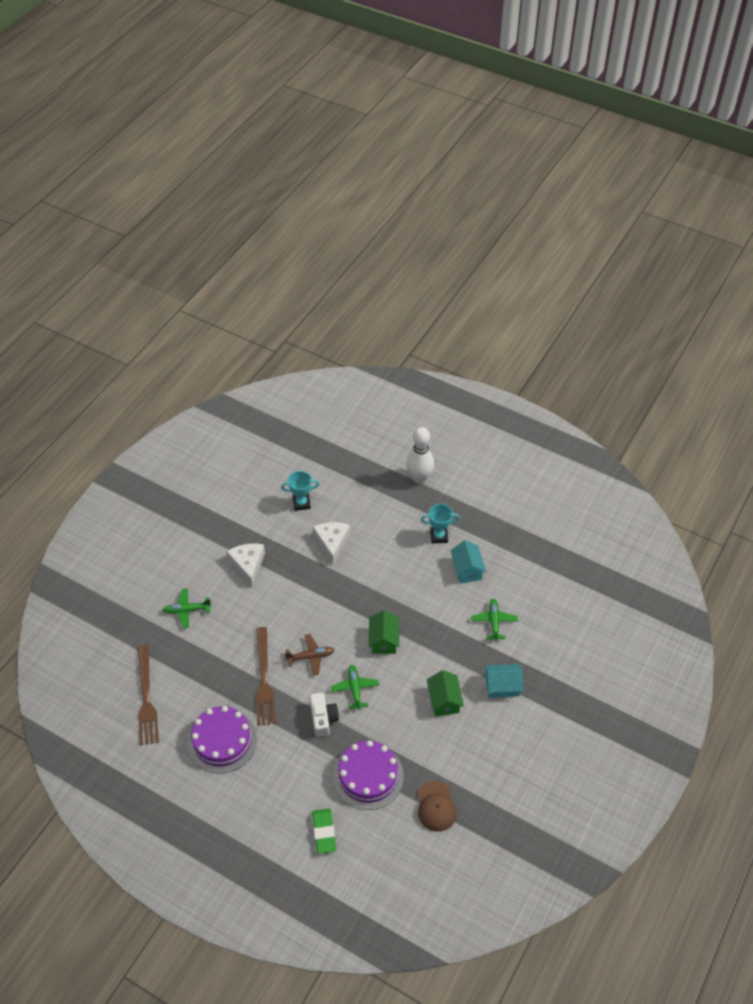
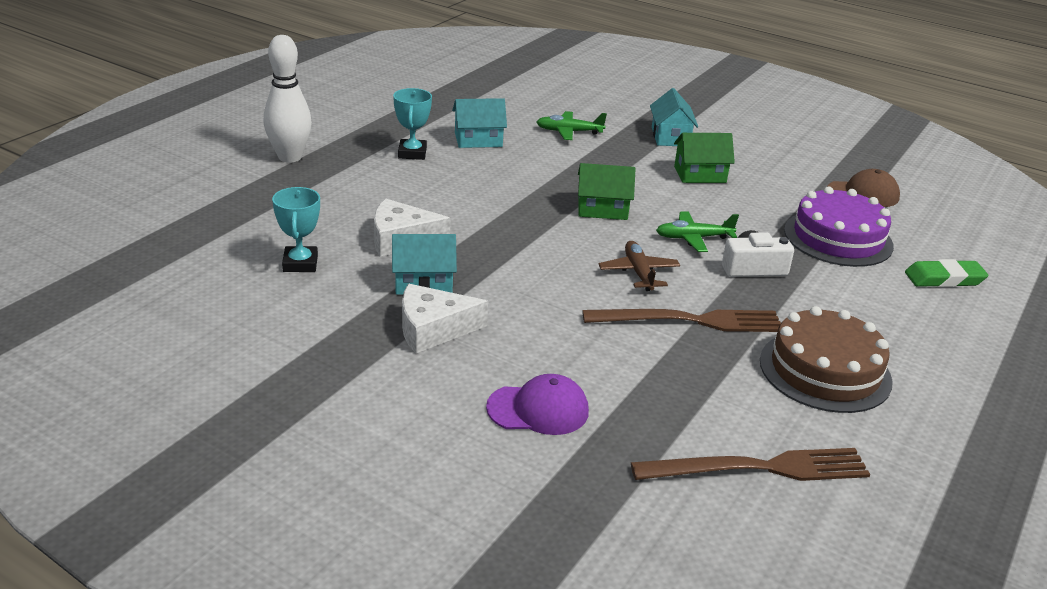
camera: 90 degrees left, 20 degrees down
green plane [163,588,211,628] -> purple cap [486,374,589,435]
purple cake [187,706,257,774] -> brown cake [760,306,893,413]
none -> turquoise house [392,234,457,295]

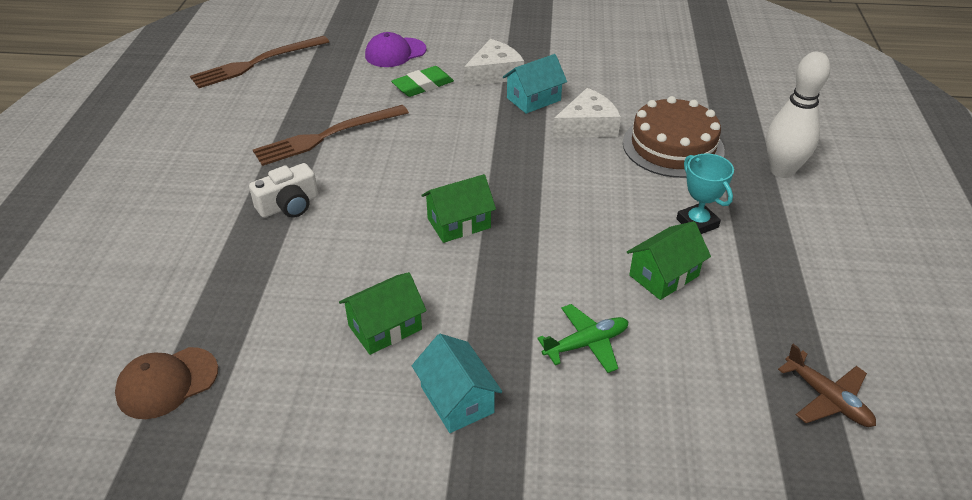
camera: 155 degrees right, 10 degrees up
turquoise trophy [272,187,320,272] -> none
turquoise house [452,98,507,148] -> green house [627,221,711,300]
brown plane [599,241,680,291] -> brown plane moved to [778,344,876,427]
green plane [656,212,739,252] -> none
brown cake [760,306,893,413] -> brown cake moved to [623,96,725,178]
purple cake [784,186,894,267] -> none
green eraser [905,259,989,287] -> green eraser moved to [391,66,454,97]

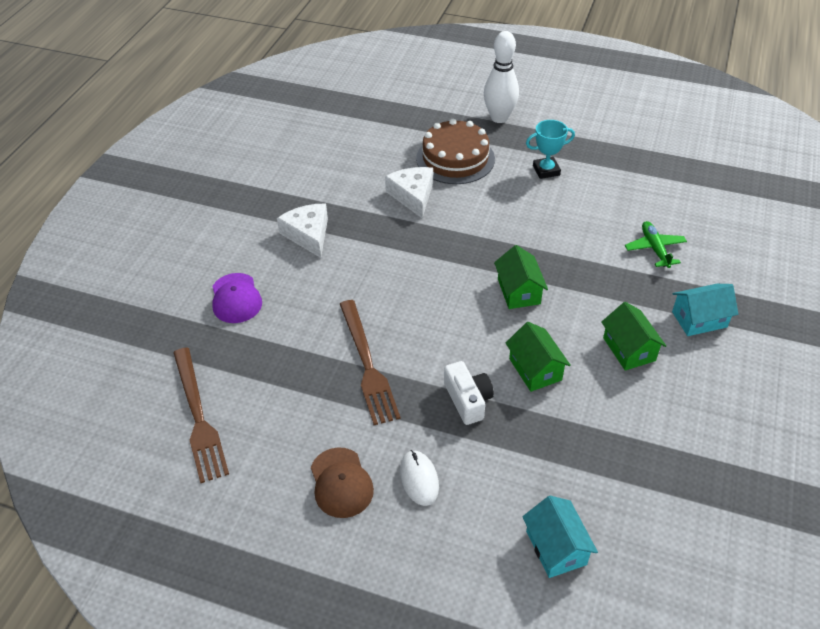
camera: 75 degrees left, 5 degrees up
brown cap [115,347,218,419] -> brown cap moved to [311,447,374,518]
green eraser [391,66,454,97] -> none
turquoise house [503,54,567,114] -> turquoise house moved to [522,496,598,578]
green house [627,221,711,300] -> green house moved to [506,322,571,392]
brown plane [778,344,876,427] -> none
none -> white mouse [400,450,439,506]

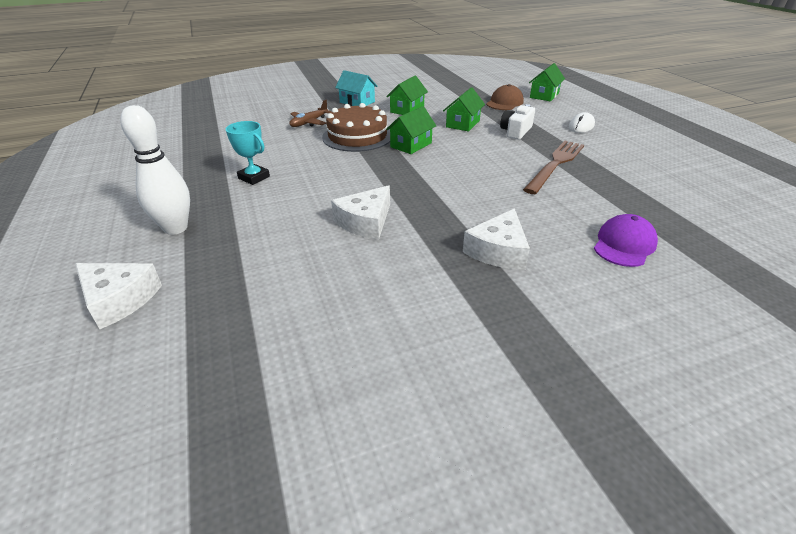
camera: 130 degrees left, 10 degrees down
brown fork [173,348,229,483] -> none
brown cap [311,447,374,518] -> brown cap moved to [486,84,524,110]
brown cake [416,119,495,184] -> brown cake moved to [322,103,390,152]
turquoise house [522,496,598,578] -> green house [529,63,565,101]
green plane [625,221,687,268] -> brown plane [289,100,332,127]
none -> white cheese [75,263,162,329]

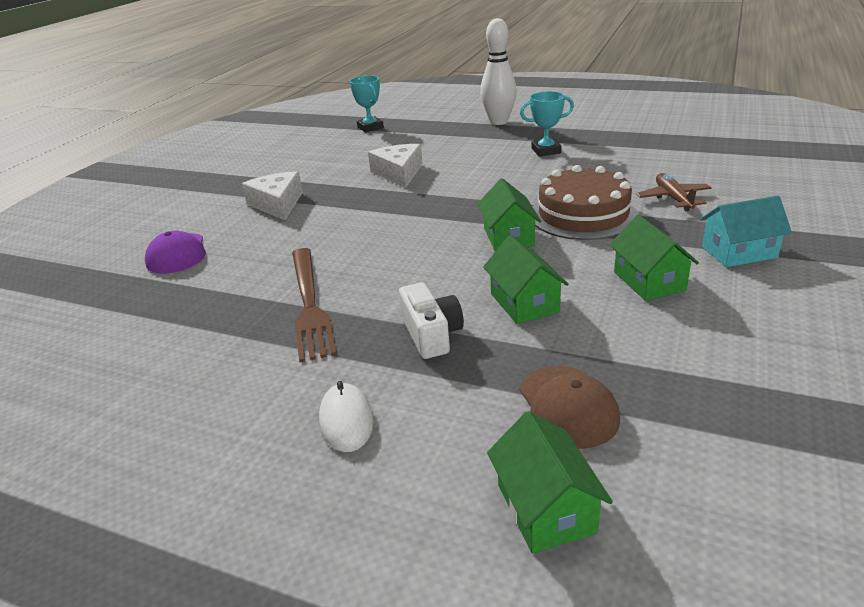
camera: 135 degrees right, 5 degrees down
white cheese [75,263,162,329] -> none
none -> turquoise trophy [350,75,384,132]

